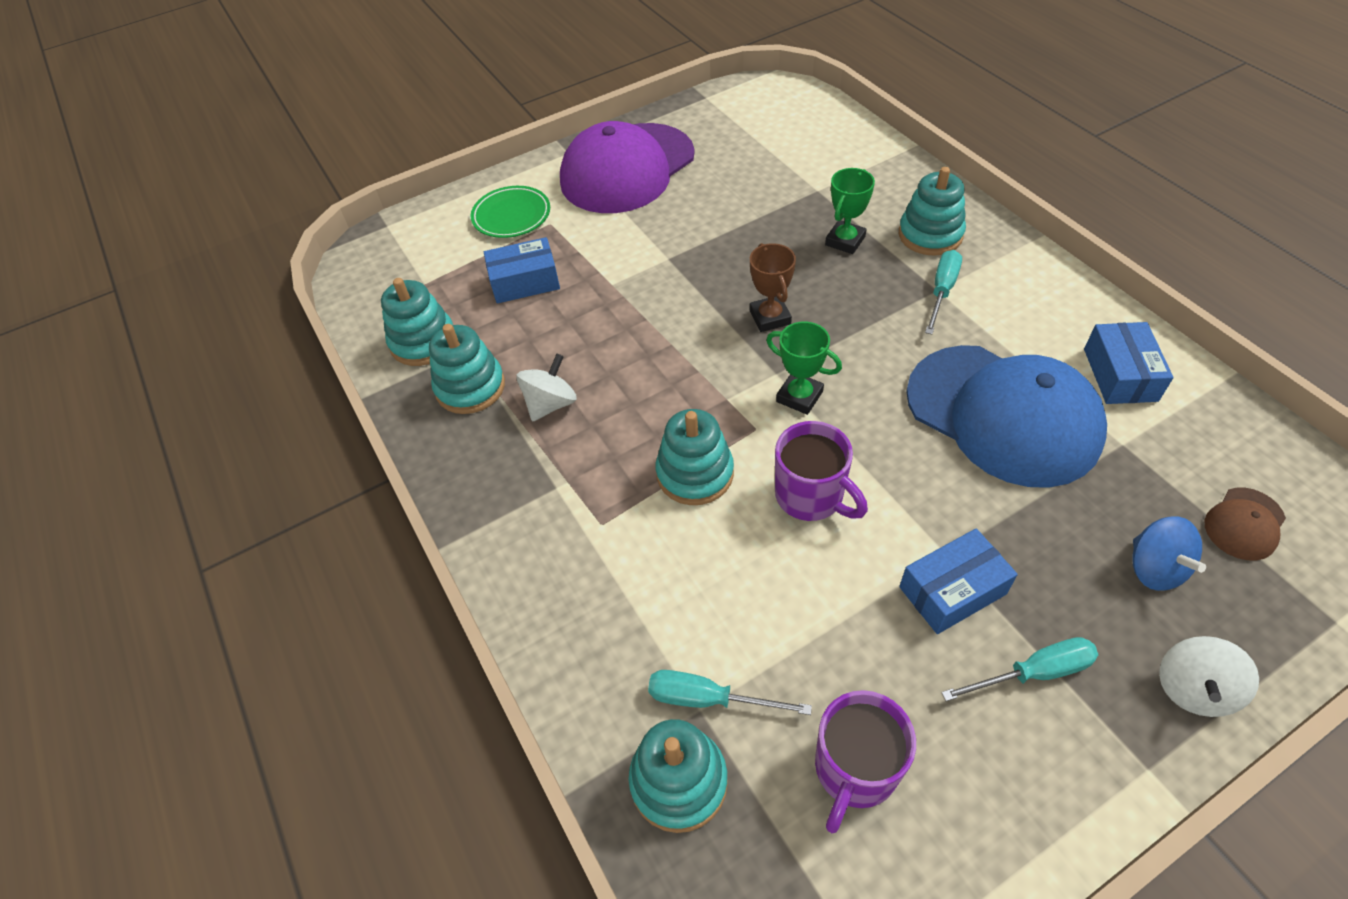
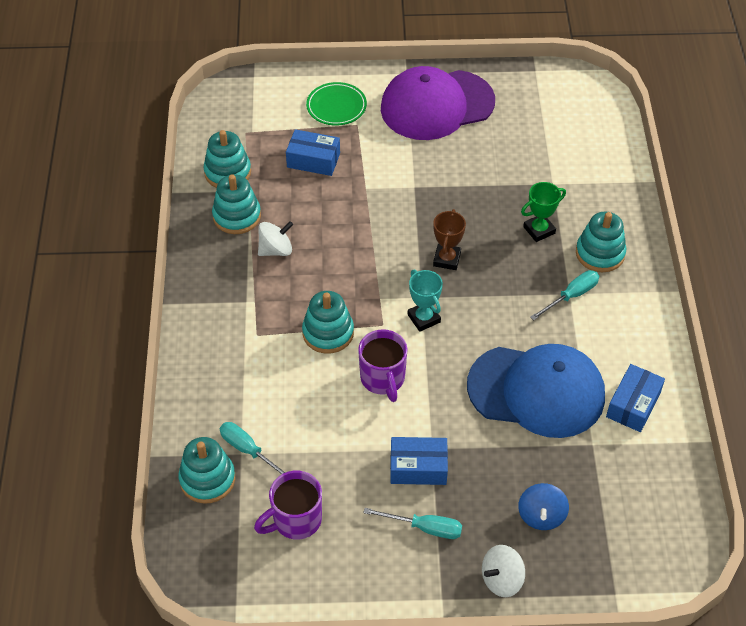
camera: 25 degrees right, 0 degrees up
green trophy [766,321,842,415] -> turquoise trophy [408,270,443,332]
blue cap [906,345,1107,488] -> blue cap turned 60 degrees counterclockwise [467,344,605,438]
brown cap [1205,488,1286,561] -> none

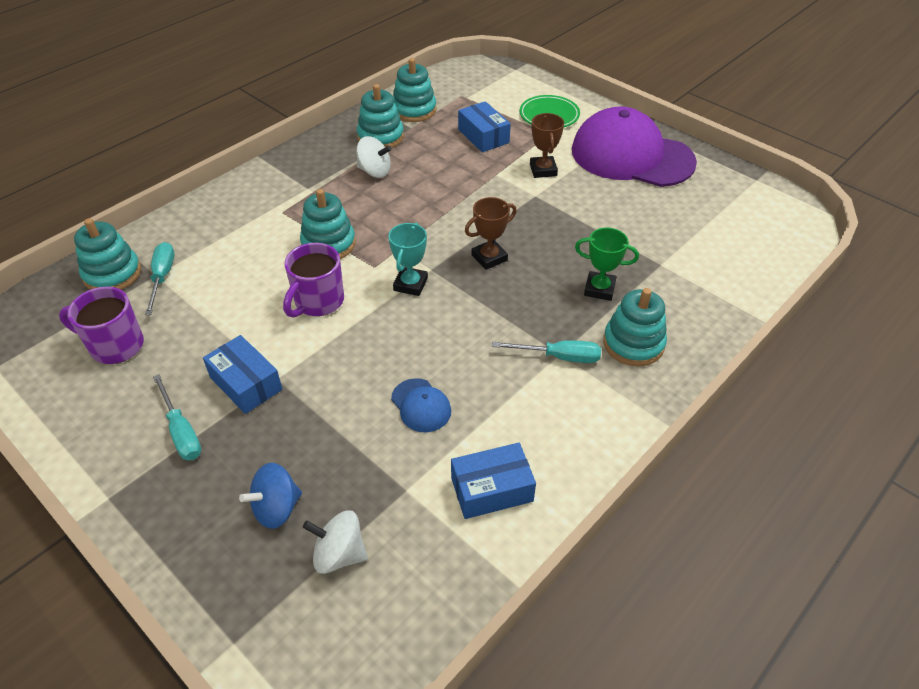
camera: 45 degrees right, 5 degrees down
blue cap [467,344,605,438] -> blue cap [391,378,451,432], size x0.41
white spinning top [482,545,525,597] -> white spinning top moved to [303,511,368,574]
none -> brown trophy [530,113,564,178]

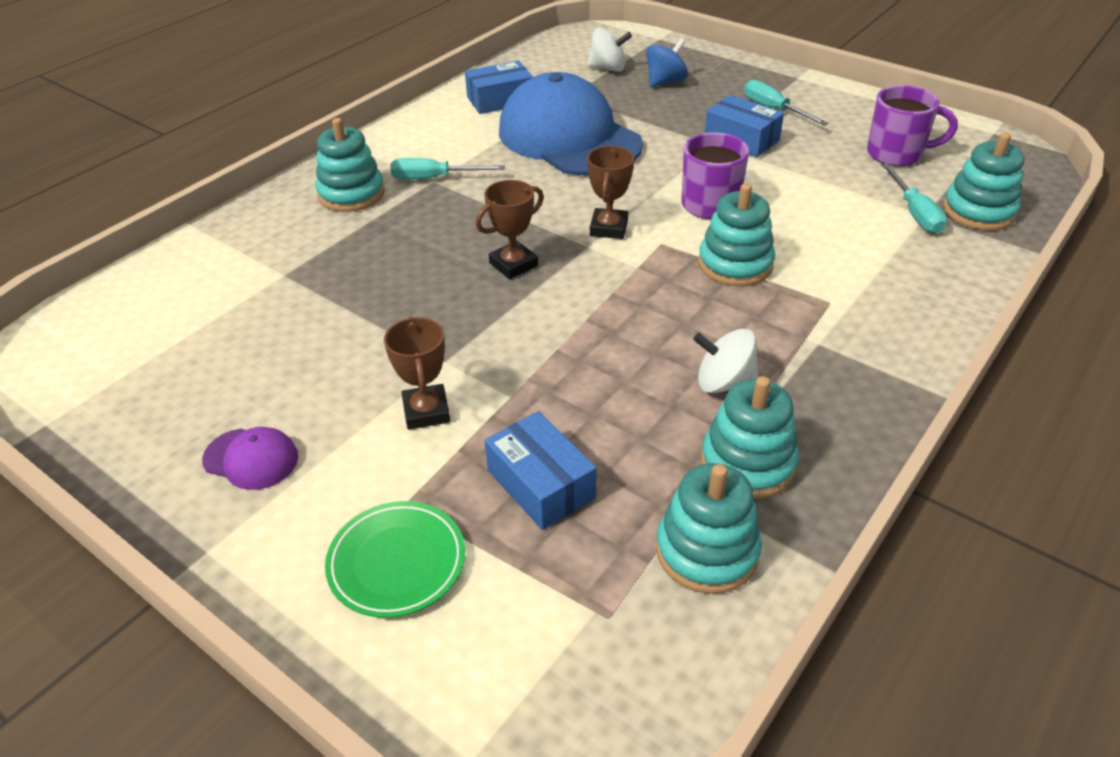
camera: 175 degrees right, 5 degrees down
turquoise trophy [388,223,428,296] -> brown trophy [587,146,634,239]
blue cap [391,378,451,432] -> blue cap [499,72,643,175], size x2.46
purple cap [572,106,697,187] -> purple cap [202,427,298,490], size x0.41
green trophy [575,227,639,301] -> none

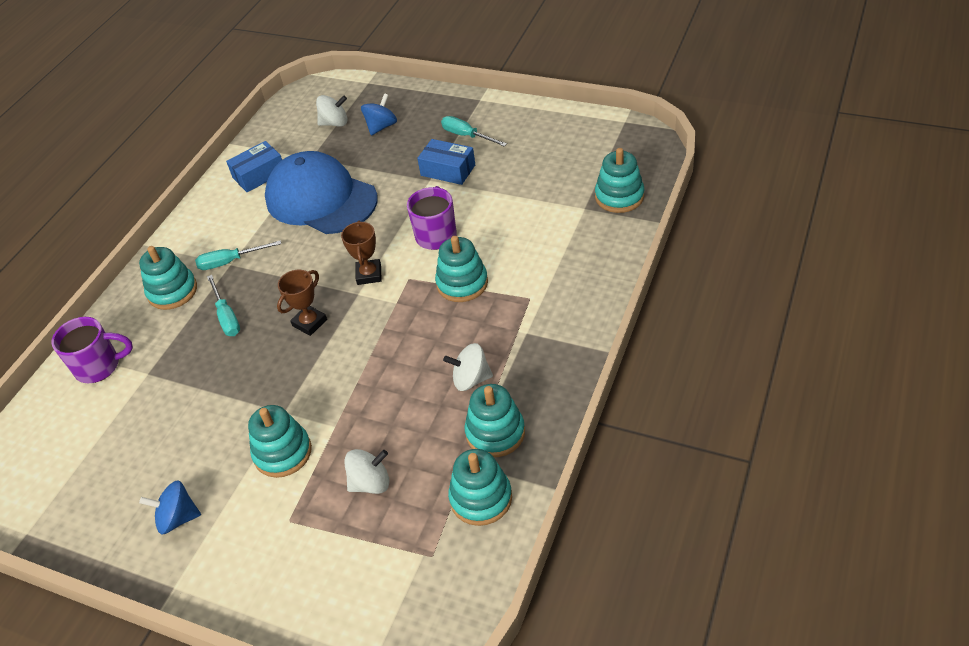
camera: 10 degrees left, 5 degrees up
purple cap [202,427,298,490] -> blue spinning top [139,480,201,534]
green plate [325,501,465,618] -> none
brown trophy [384,316,450,430] -> turquoise stacking toy [248,405,312,478]
blue box [485,411,597,530] -> white spinning top [344,449,390,494]
purple mug [867,85,958,166] -> purple mug moved to [51,317,133,383]
turquoise screwdriver [881,163,947,234] -> turquoise screwdriver moved to [207,275,240,336]

